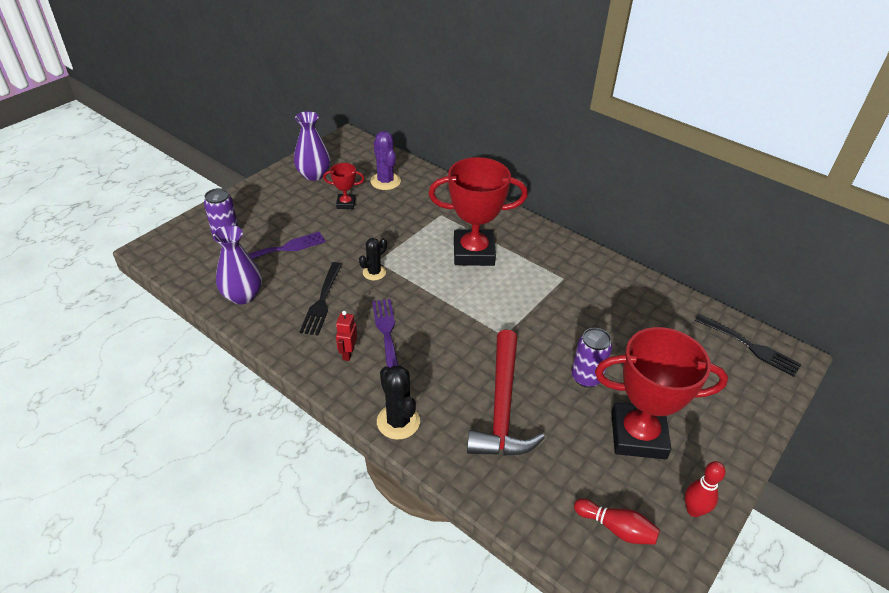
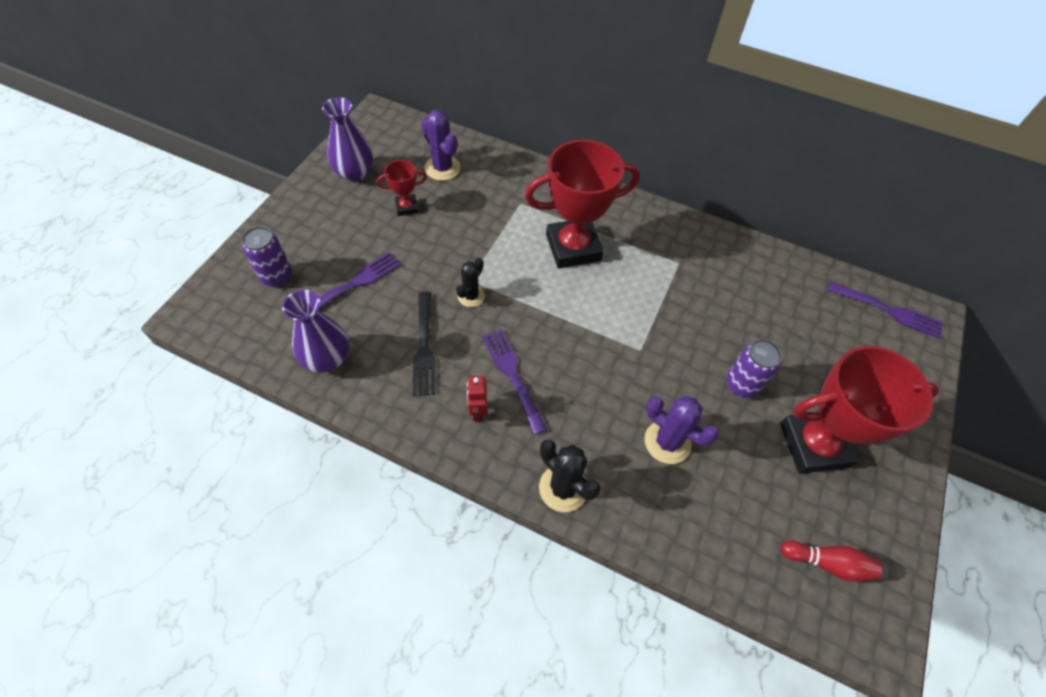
camera: 15 degrees left, 15 degrees up
red hammer [467,330,545,456] -> purple cactus [644,396,719,464]
red bowling pin [685,461,726,517] -> none
black fork [695,314,802,377] -> purple fork [827,282,943,339]

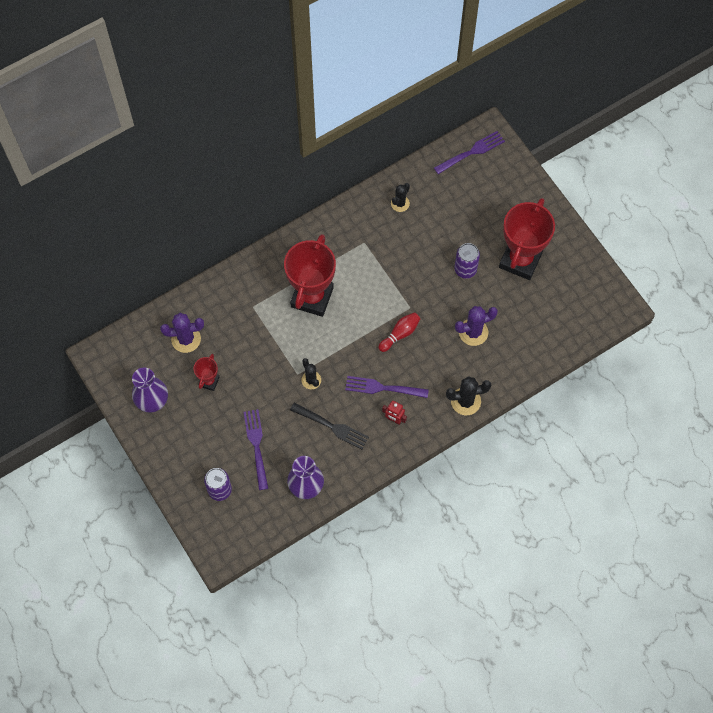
camera: 55 degrees left, 10 degrees up
red bowling pin [781,540,882,582] -> red bowling pin moved to [378,312,420,352]
none -> black cactus [391,183,410,212]

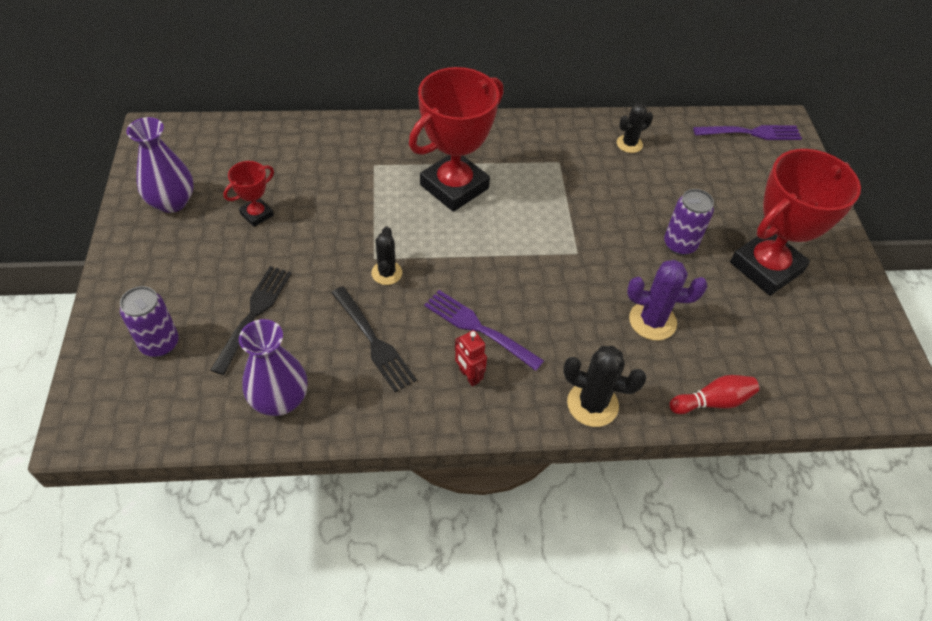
camera: 25 degrees right, 15 degrees down
purple cactus [160,313,204,353] -> none
purple fork [244,409,268,490] -> black fork [211,266,292,375]
red bowling pin [378,312,420,352] -> red bowling pin moved to [669,375,759,414]

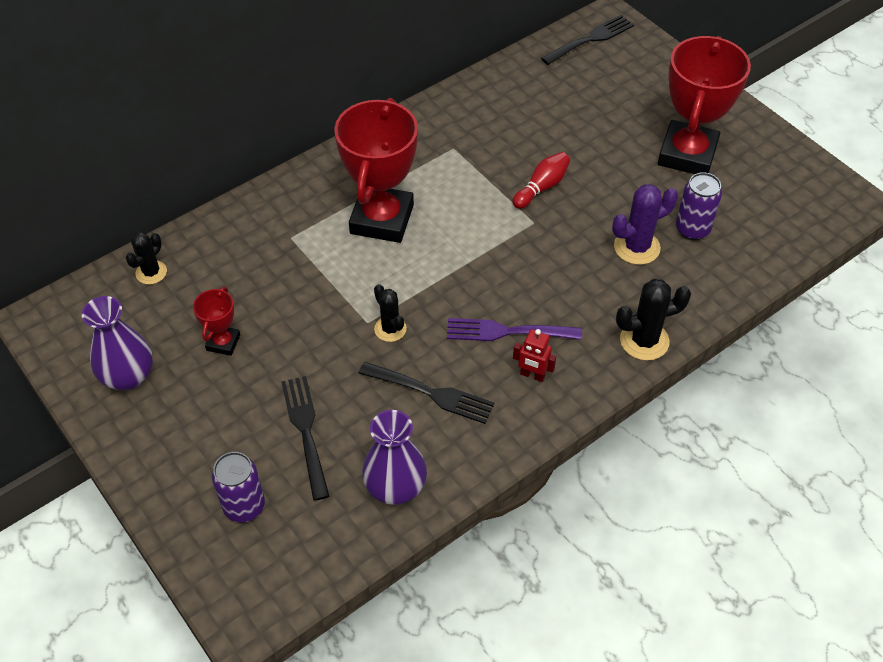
camera: 30 degrees left, 0 degrees up
black cactus [617,103,653,153] -> black cactus moved to [125,232,167,285]
purple can [664,189,714,255] -> purple can moved to [676,172,722,240]
red bowling pin [669,375,759,414] -> red bowling pin moved to [513,152,570,209]
purple fork [693,125,802,140] -> black fork [541,15,634,65]

